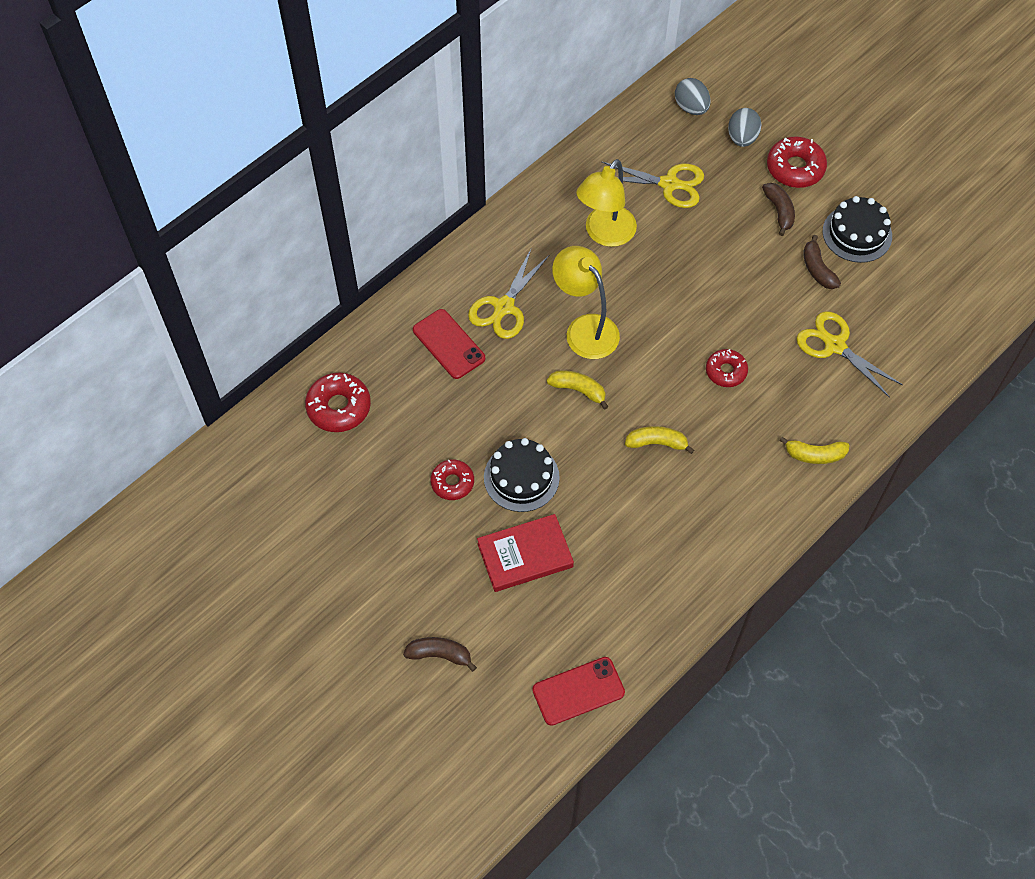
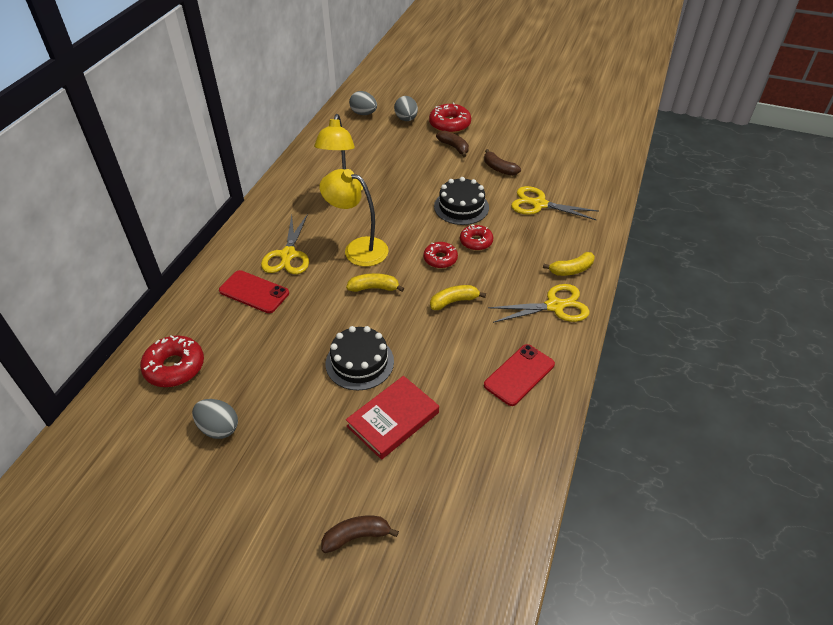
camera: 25 degrees left, 15 degrees down
red donut [431,459,474,500] -> red donut moved to [424,242,458,268]
red phone [532,657,625,726] -> red phone moved to [484,344,555,406]
yellow scissors [601,161,704,208] -> yellow scissors moved to [488,284,590,323]
black cake [823,196,892,263] -> black cake moved to [434,177,489,225]
none -> grey egg [192,399,238,439]

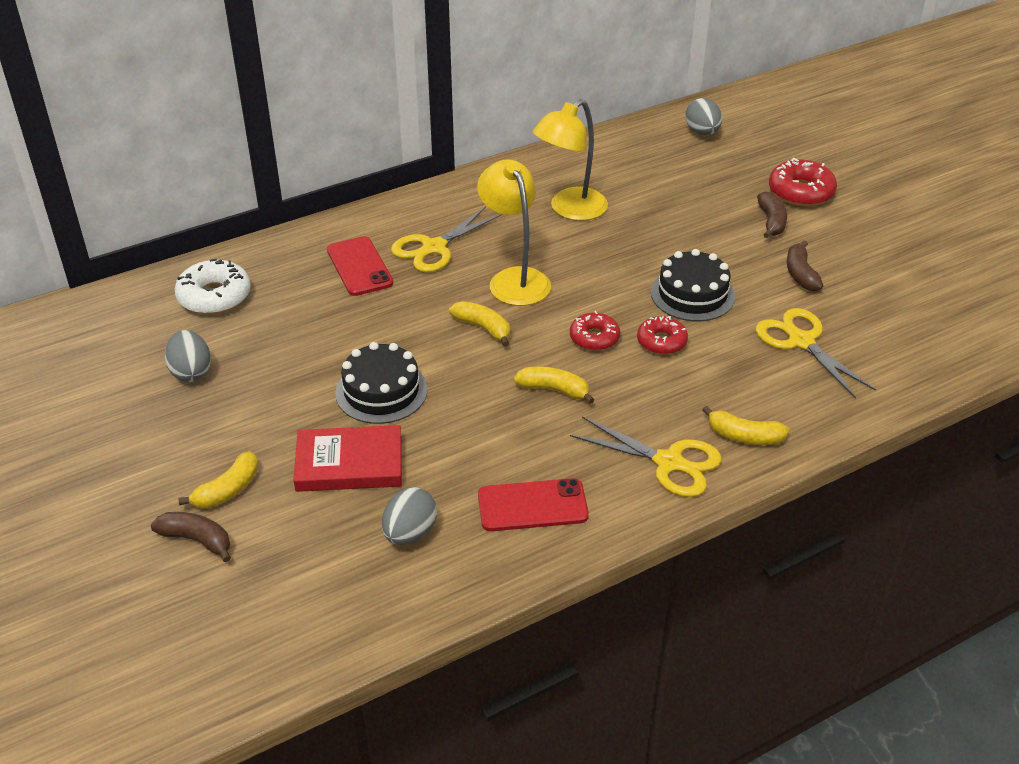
camera: 40 degrees right, 5 degrees down
red donut [140,335,204,387] -> white donut [175,259,251,315]
grey egg [394,96,418,121] -> grey egg moved to [382,487,437,545]
none -> yellow banana [178,451,258,509]

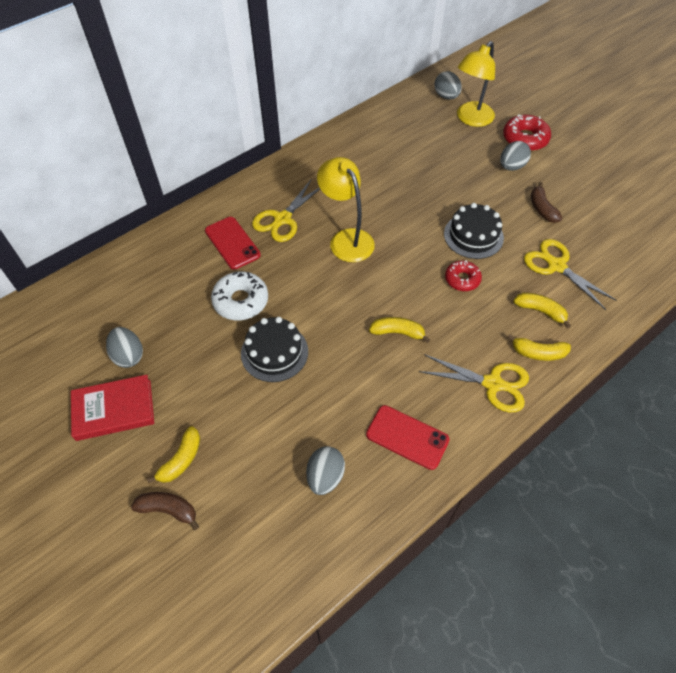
camera: 10 degrees left, 15 degrees up
white donut [175,259,251,315] -> white donut moved to [211,272,268,320]
red book [293,425,402,492] -> red book moved to [71,375,154,441]
yellow banana [449,301,510,346] -> yellow banana moved to [513,292,571,328]
red phone [478,478,589,531] -> red phone turned 45 degrees clockwise [366,405,450,470]
yellow lamp [533,99,608,221] -> yellow lamp moved to [457,41,495,127]
red donut [570,311,620,351] -> none
brown banana [757,192,787,238] -> grey egg [500,141,531,171]

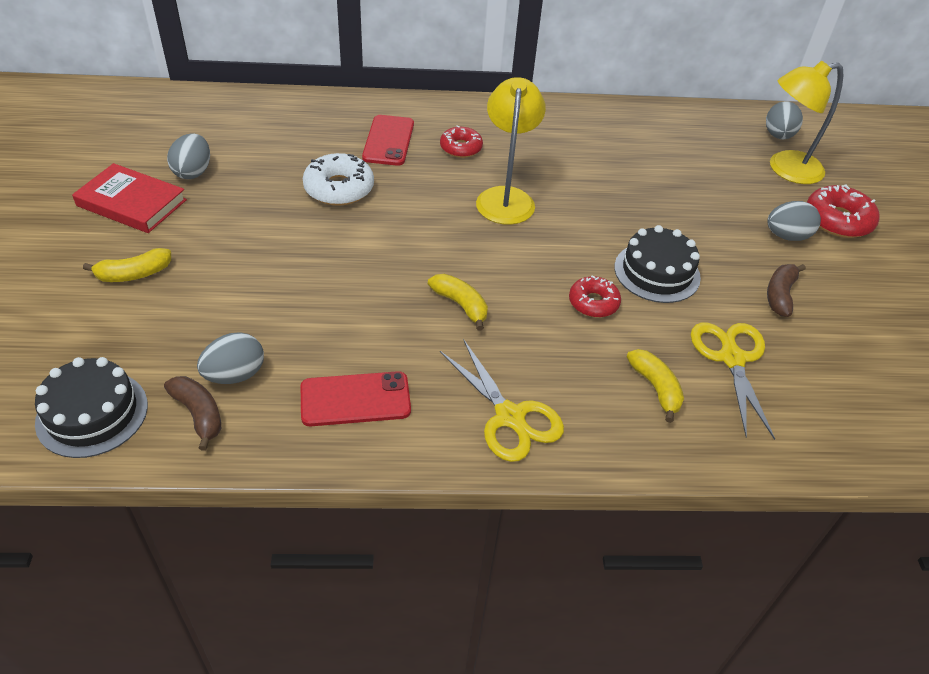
camera: 35 degrees right, 10 degrees down
brown banana [131,492,199,530] -> brown banana moved to [164,376,221,451]
black cake [241,317,308,382] -> black cake moved to [35,357,148,458]
yellow scissors [252,179,320,242] -> red donut [440,125,483,158]
red phone [366,405,450,470] -> red phone turned 75 degrees counterclockwise [301,371,411,426]
yellow banana [507,334,571,361] -> none

